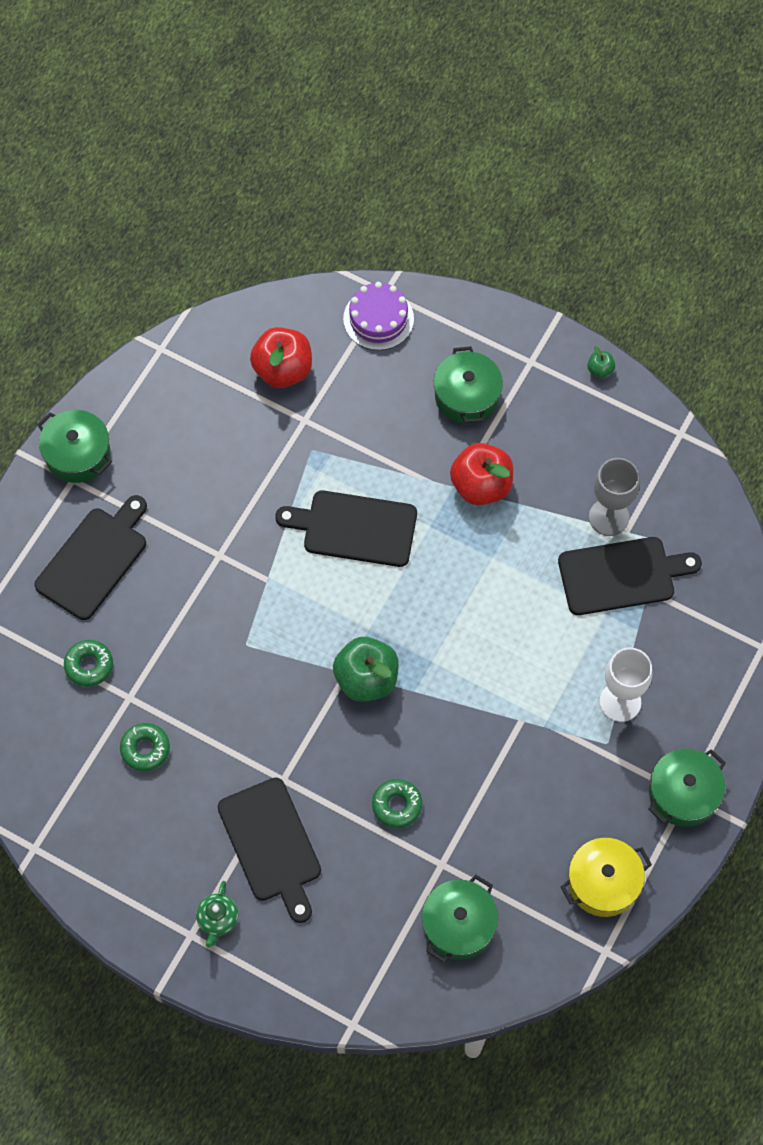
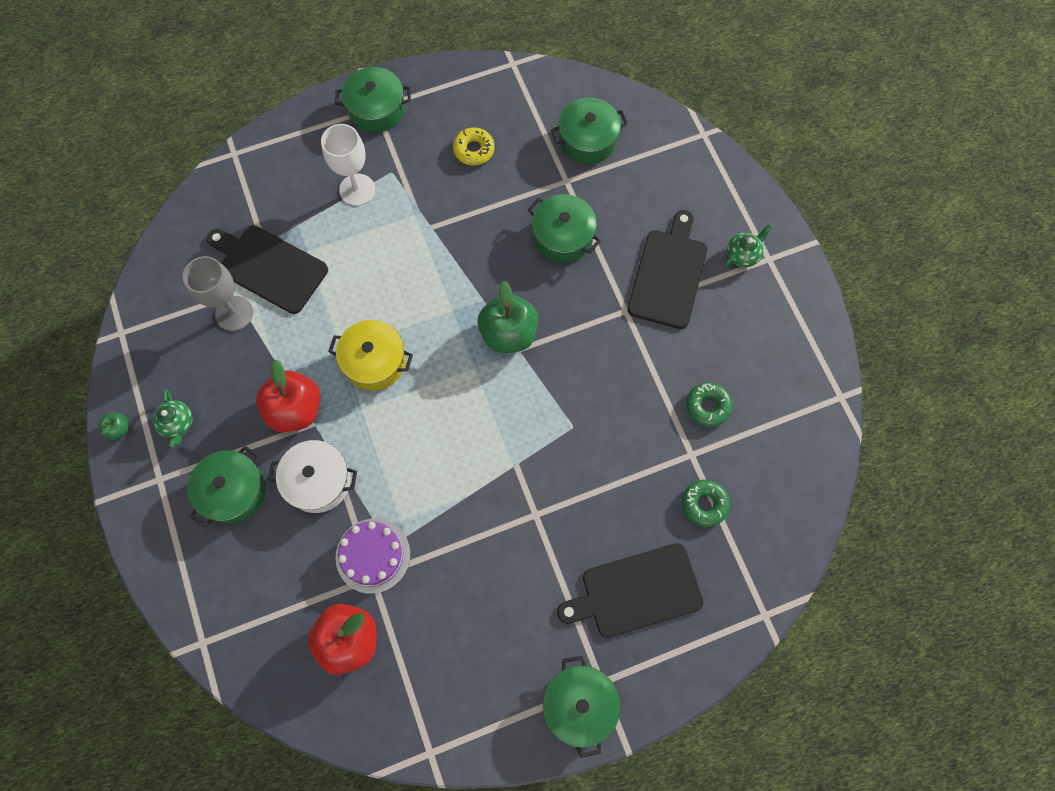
camera: 140 degrees left, 5 degrees up
black cutting board [276,490,417,567] -> none
purple cake [343,282,414,350] -> purple cake moved to [336,519,411,594]
green donut [372,779,422,828] -> green pot [528,194,601,263]
yellow pot [561,838,652,917] -> yellow pot moved to [328,320,413,391]
none -> green teapot [152,390,193,447]
none -> white pot [268,440,357,513]
none -> yellow donut [453,127,495,165]

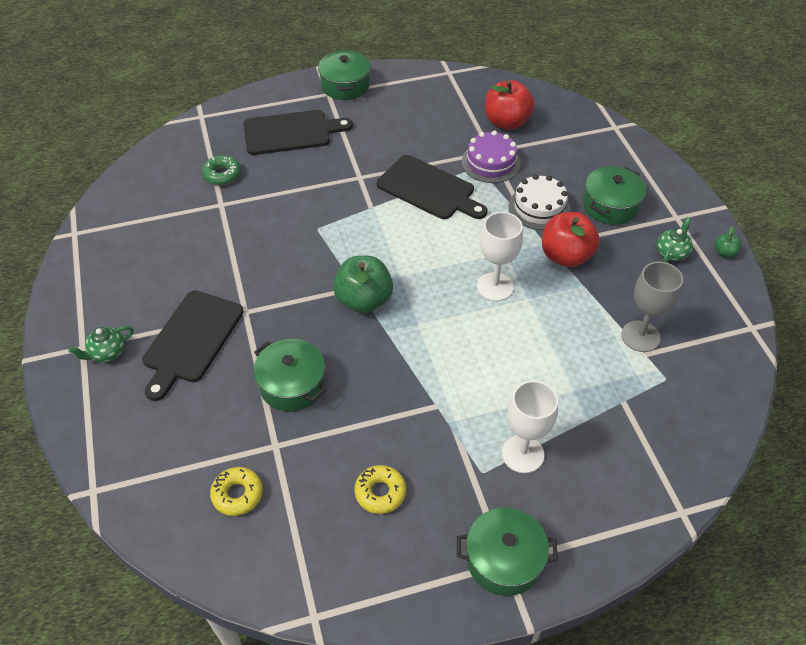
camera: 175 degrees left, 20 degrees down
green teapot [152,390,193,447] -> green teapot turned 45 degrees clockwise [657,217,693,263]
black cutting board [207,226,328,314] -> black cutting board moved to [377,155,487,219]
white pot [268,440,357,513] -> white cake [508,174,571,230]
yellow pot [328,320,413,391] -> white goblet [477,212,523,301]
green pot [551,98,628,164] -> yellow donut [210,467,263,516]
green donut [686,382,733,427] -> none

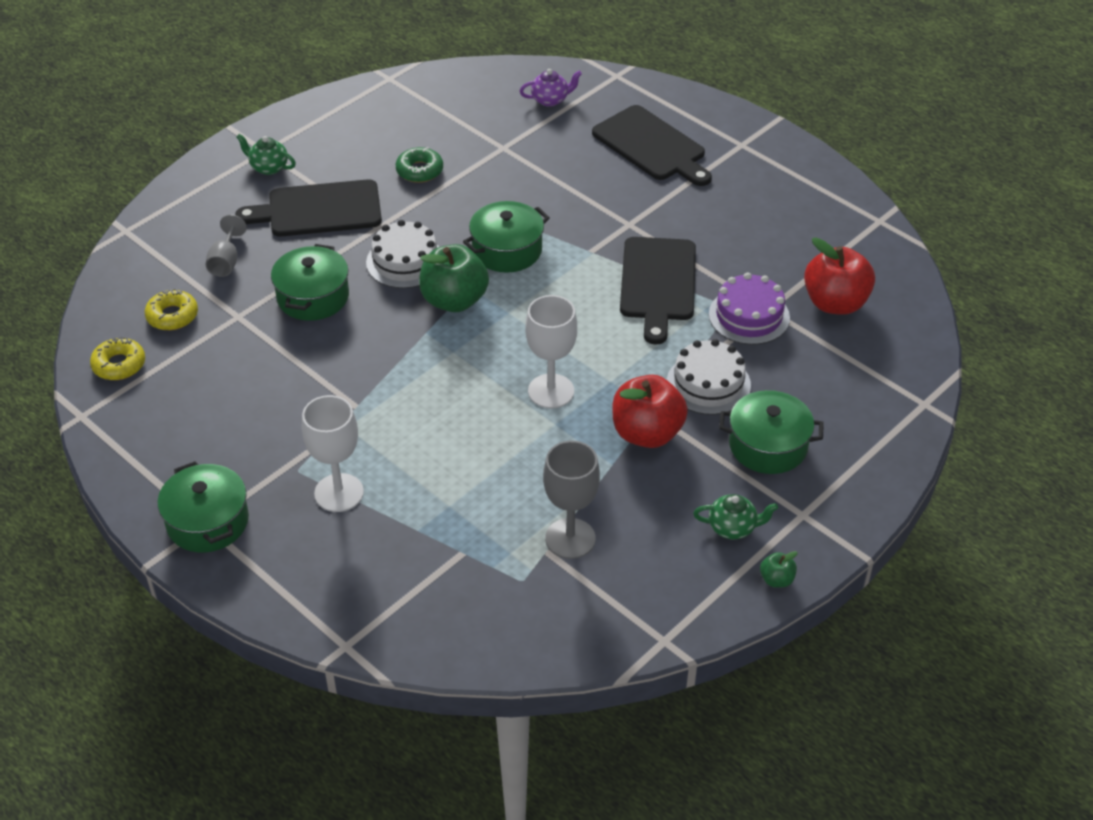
camera: 60 degrees right, 5 degrees down
green donut [202,155,241,185] -> green donut moved to [396,147,443,183]
green pot [318,50,371,100] -> green pot moved to [463,201,550,273]
yellow donut [354,465,406,514] -> yellow donut moved to [90,337,145,380]
none -> grey goblet [205,215,247,277]
none -> white cake [366,220,439,288]
none -> purple teapot [520,69,582,107]

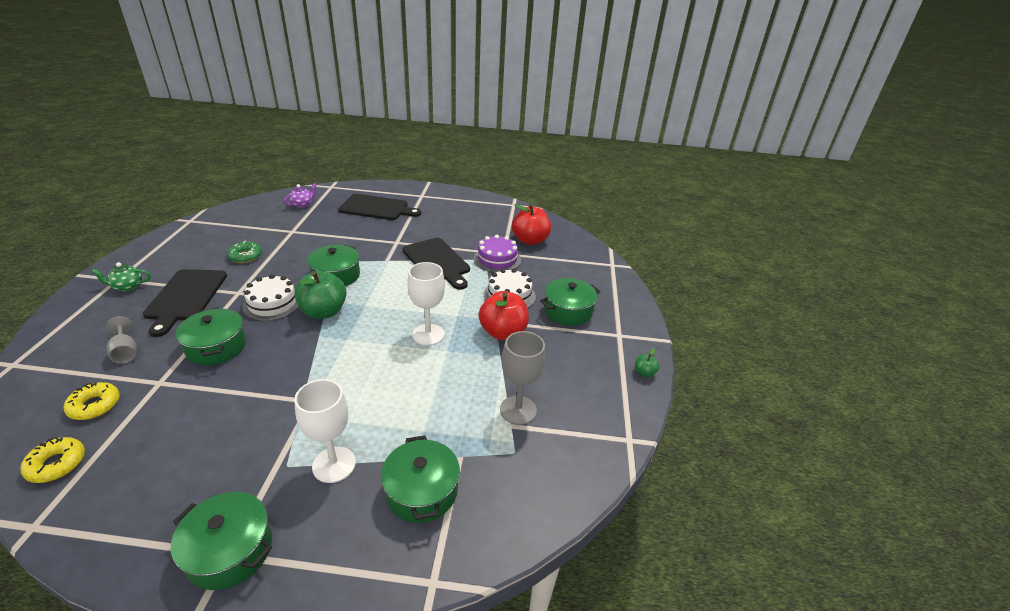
camera: 40 degrees left, 10 degrees down
black cutting board [235,179,382,237] -> black cutting board turned 45 degrees counterclockwise [143,269,227,337]
green teapot [693,494,778,539] -> none
none -> green pot [381,435,460,523]

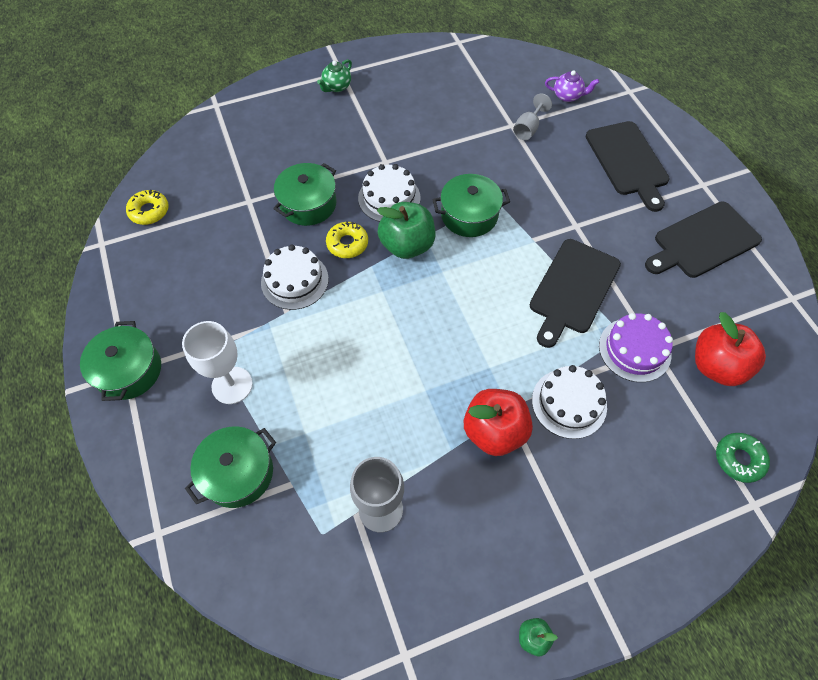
camera: 65 degrees right, 25 degrees up
yellow donut [64,382,120,420] -> yellow donut moved to [326,221,368,258]
green teapot [91,262,151,292] -> green teapot turned 105 degrees counterclockwise [317,59,352,92]
grey goblet [106,316,137,364] -> grey goblet moved to [513,94,552,140]
black cutting board [143,269,227,337] -> black cutting board moved to [645,201,762,278]
green donut [227,241,262,263] -> green donut moved to [716,433,770,483]
white goblet [407,262,445,346] -> none
green pot [540,278,600,326] -> none
none -> white cake [261,244,329,310]

